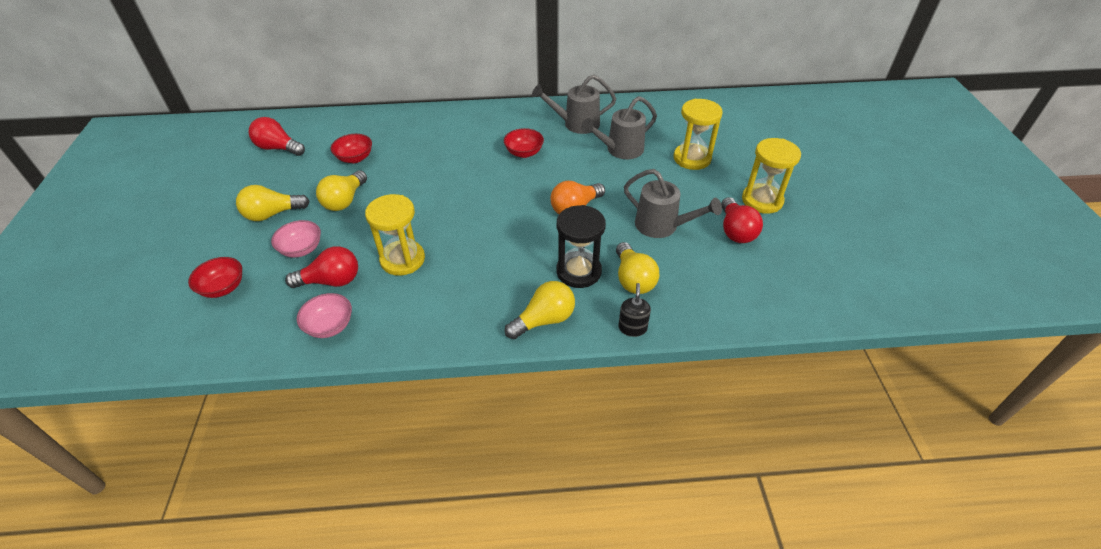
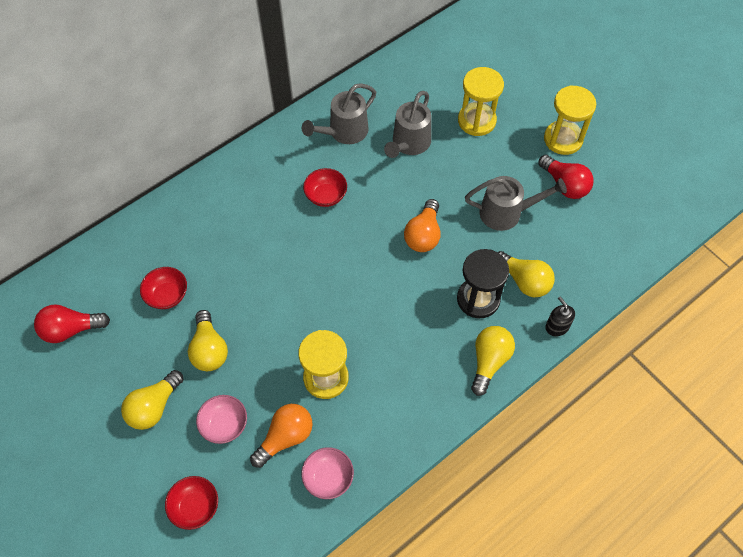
camera: 35 degrees left, 15 degrees up
red light bulb [285,246,358,288] -> orange light bulb [250,404,313,468]

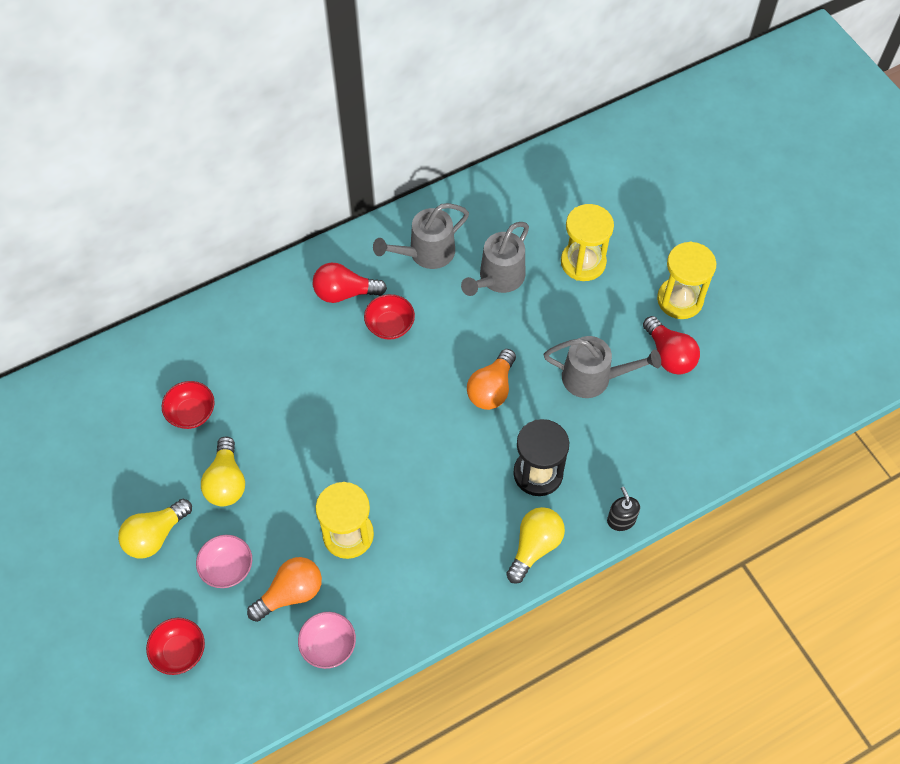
camera: 10 degrees right, 0 degrees up
red light bulb [34,304,110,343] -> red light bulb moved to [313,263,387,303]
yellow light bulb [498,251,555,298] -> none

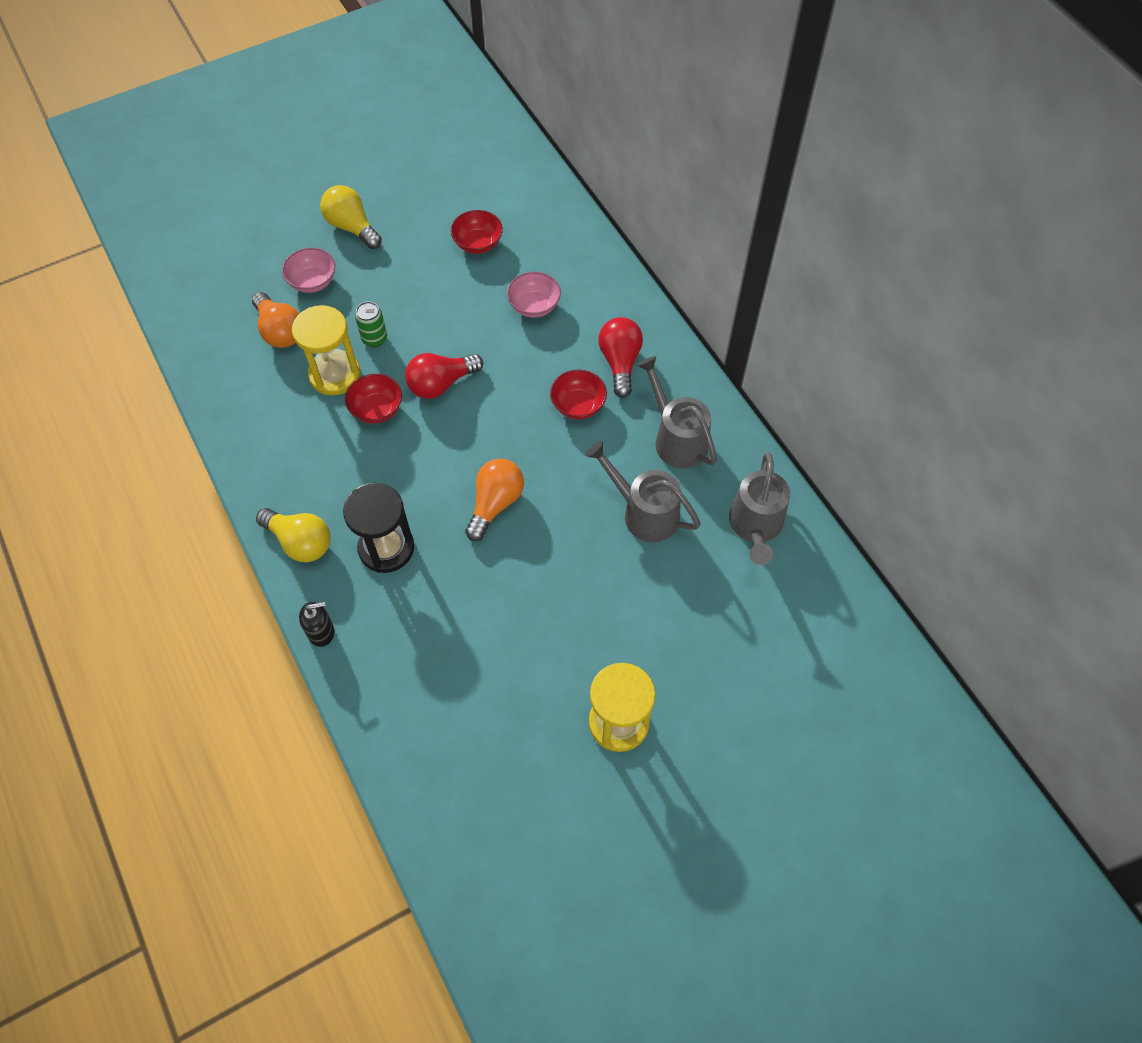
camera: 90 degrees right, 0 degrees up
red bowl [146,618,205,675] -> red bowl moved to [345,374,402,424]
yellow light bulb [201,436,245,506] -> none
pink bowl [298,612,356,669] -> pink bowl moved to [507,272,561,318]
orange light bulb [467,349,516,410] -> orange light bulb turned 90 degrees clockwise [465,458,524,541]
grey watering can [544,336,661,398] -> grey watering can moved to [729,452,790,565]
yellow hourglass [561,204,614,281] -> none
red light bulb [643,316,700,374] -> red light bulb moved to [405,353,483,399]
none -> green can [355,301,387,347]

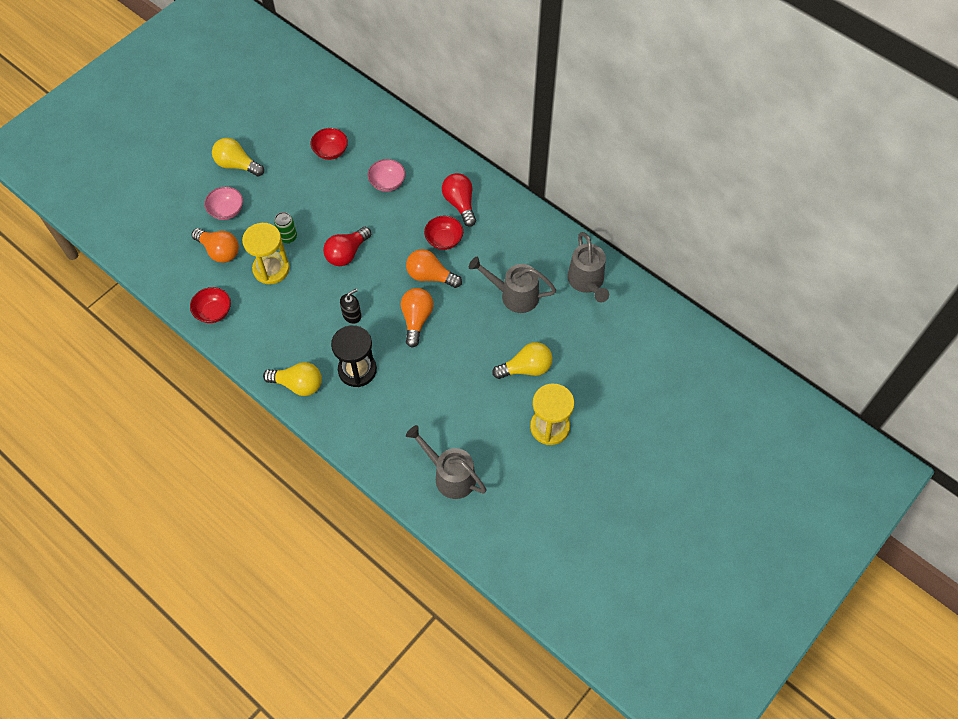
camera: 20 degrees left, 0 degrees up
black soap dispenser [299,602,334,647] -> black soap dispenser moved to [340,289,362,324]
red bowl [345,374,402,424] -> red bowl moved to [190,287,231,323]
grey watering can [637,356,717,468] -> grey watering can moved to [406,425,487,499]
none -> orange light bulb [406,249,462,288]
none -> yellow light bulb [492,342,552,379]

